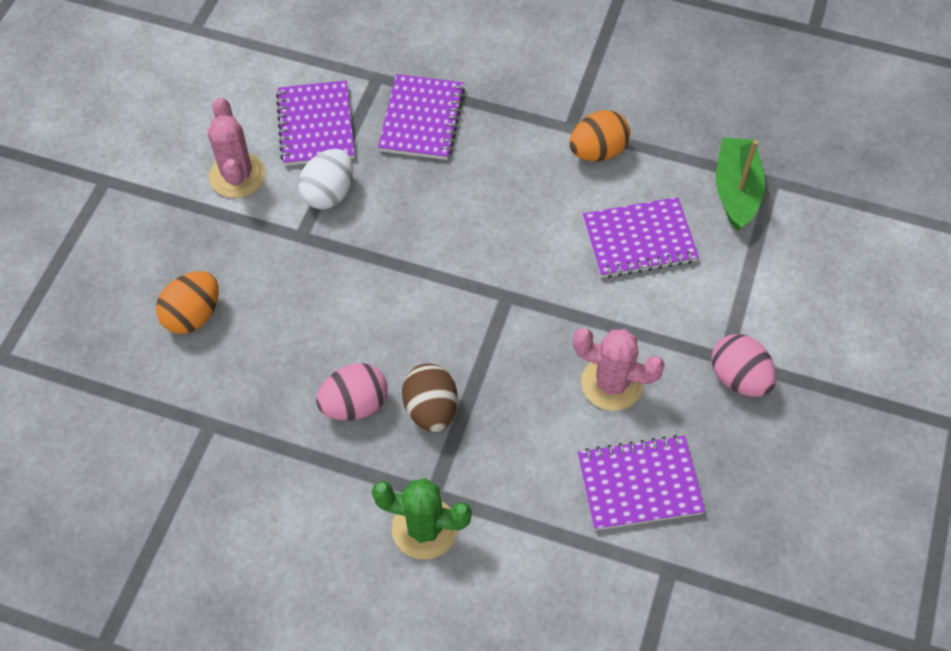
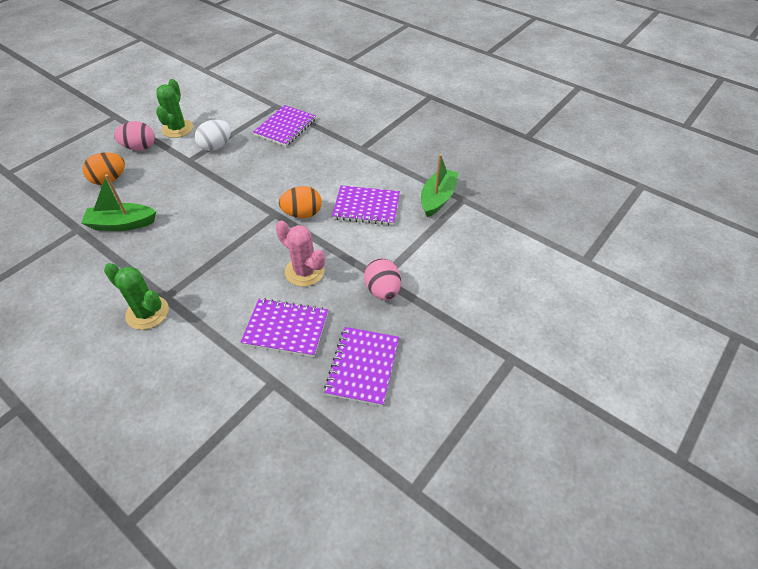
camera: 20 degrees right, 10 degrees down
pink cactus [208,97,265,198] -> green cactus [156,79,193,138]
purple notebook [276,81,355,166] -> purple notebook moved to [324,327,399,406]
pink egg [316,363,388,420] -> pink egg moved to [114,121,155,150]
brown egg [402,363,458,432] -> none
orange egg [569,110,630,161] -> orange egg moved to [279,186,322,218]
none -> green boat [81,174,156,231]

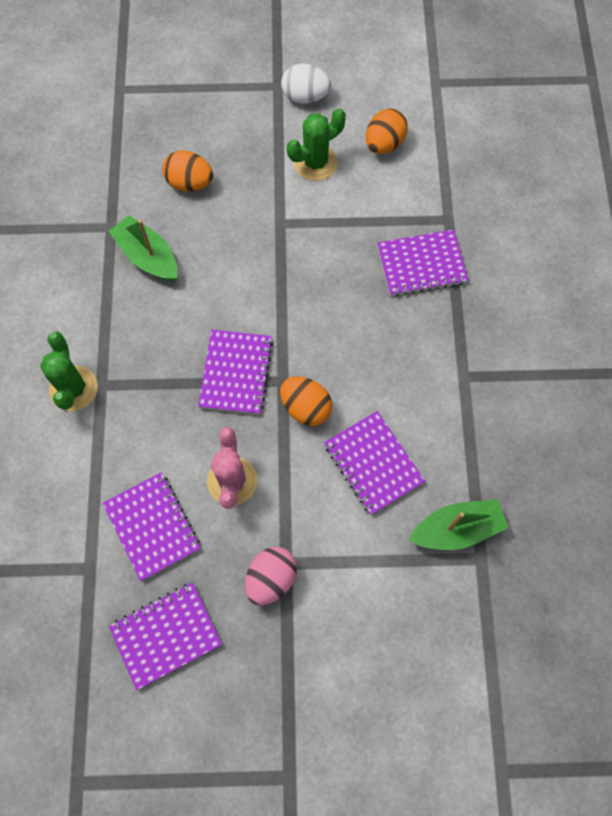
camera: 50 degrees right, 20 degrees up
pink egg [114,121,155,150] -> none
white egg [195,120,231,151] -> white egg moved to [281,63,331,104]
none -> purple notebook [198,330,273,415]
none -> orange egg [366,108,408,154]

